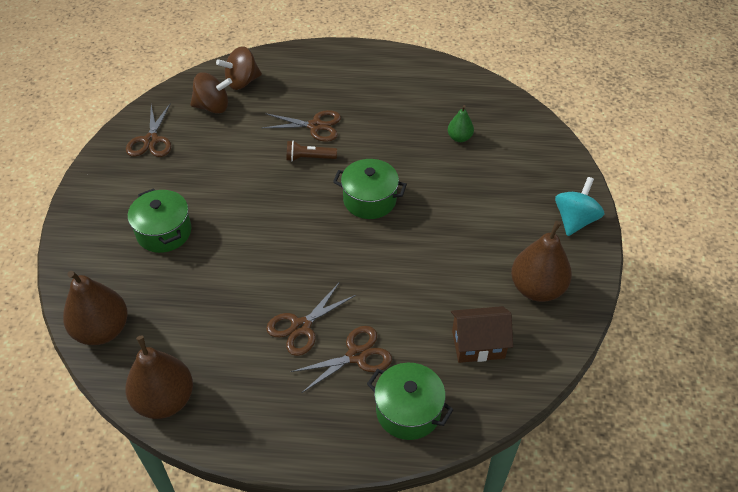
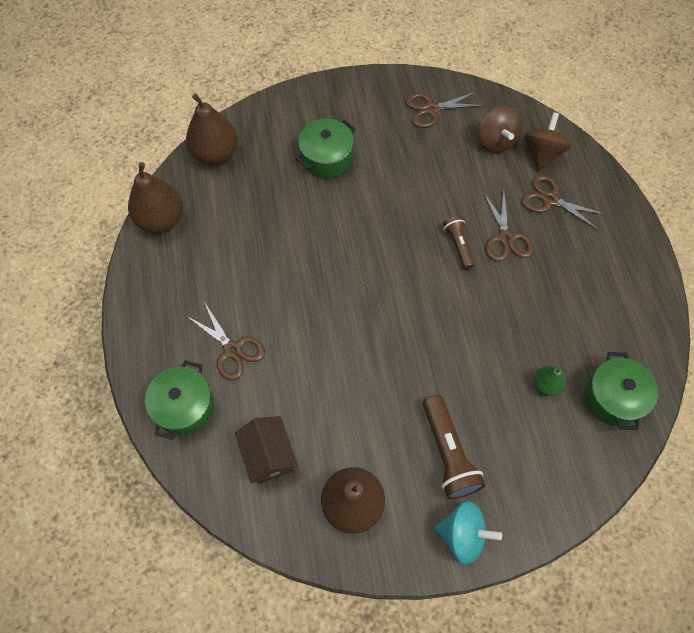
camera: 75 degrees right, 15 degrees up
brown spinning top [216,46,262,90] -> brown spinning top turned 60 degrees clockwise [524,112,571,171]
brown scissors [266,282,356,356] -> brown scissors moved to [522,175,607,230]
green pot [333,159,407,219] -> green pot moved to [584,352,658,430]
none -> brown flashlight [423,395,486,499]

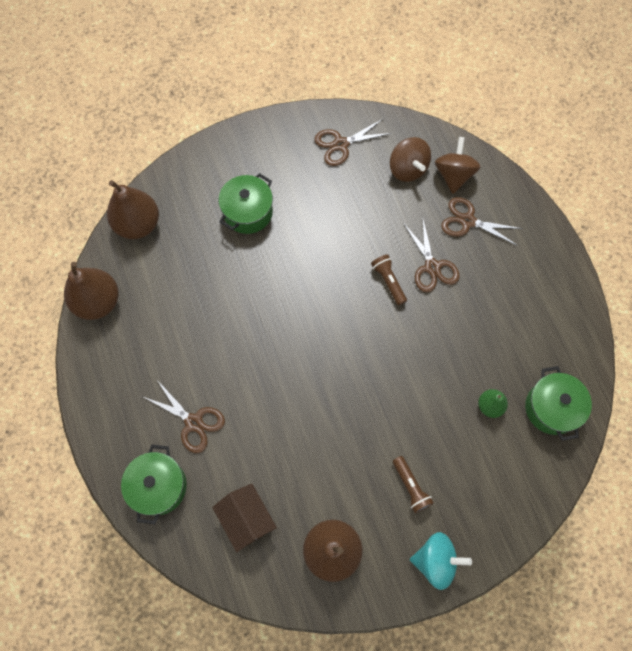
camera: 10 degrees left, 5 degrees up
brown flashlight [423,395,486,499] -> brown flashlight [393,456,434,513], size x0.60

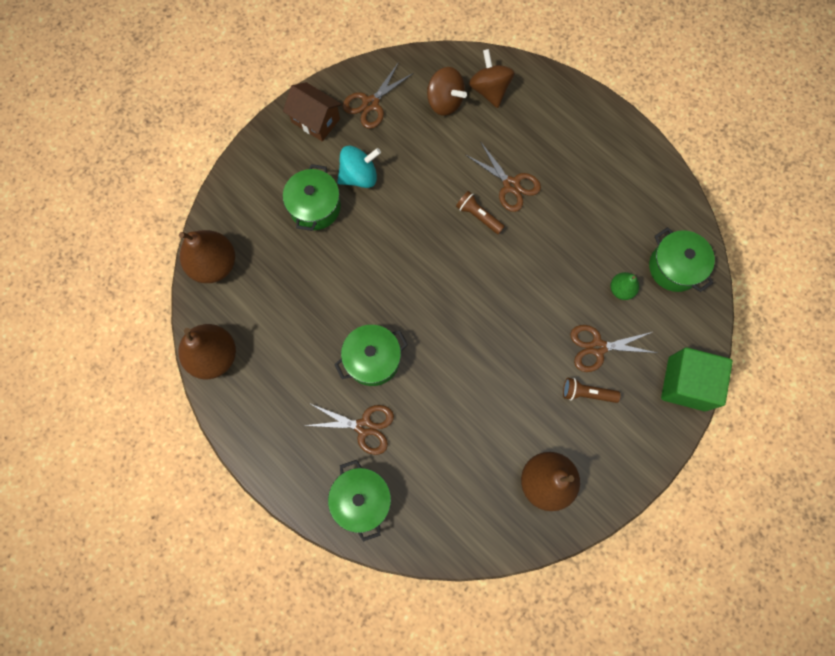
camera: 25 degrees left, 5 degrees up
brown house [212,484,277,552] -> brown house moved to [283,82,342,141]
brown flashlight [393,456,434,513] -> brown flashlight turned 150 degrees clockwise [563,378,621,403]
turquoise spinning top [410,532,472,590] -> turquoise spinning top moved to [337,146,381,188]
brown scissors [441,197,523,246] -> brown scissors moved to [570,325,657,372]
none -> green pot [334,325,408,386]
none -> green cube [661,347,733,411]

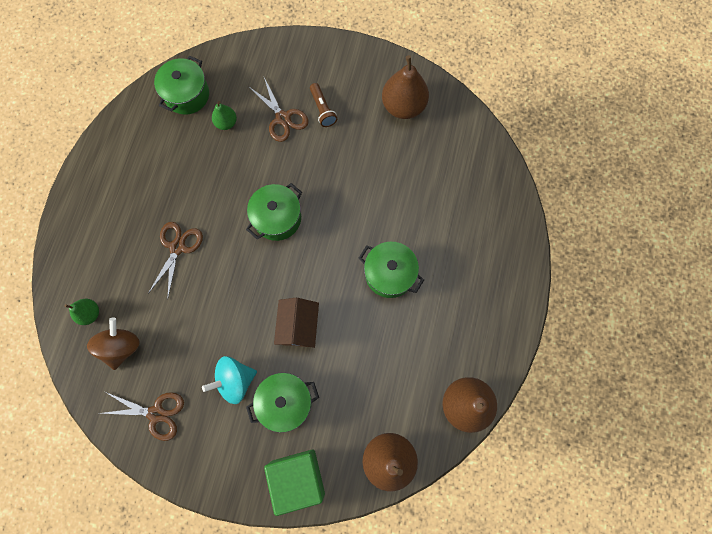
camera: 120 degrees left, 0 degrees up
brown house [283,82,342,141] -> brown house moved to [274,298,319,348]
brown scissors [303,403,394,455] -> none
green pot [328,460,391,542] -> green pot moved to [246,183,302,241]
turquoise spinning top [337,146,381,188] -> turquoise spinning top turned 60 degrees counterclockwise [202,356,257,404]
brown flashlight [456,191,505,234] -> none
brown spinning top [469,49,514,108] -> green pear [64,299,99,325]
green cube [661,347,733,411] -> green cube moved to [264,450,325,516]

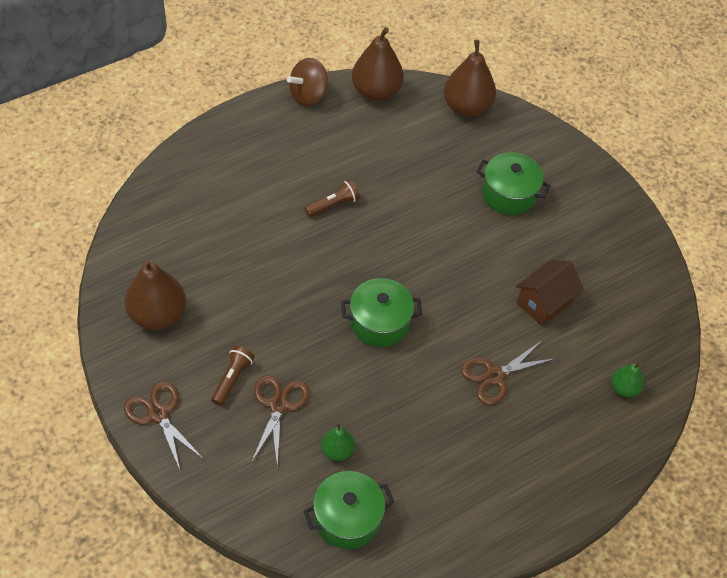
camera: 140 degrees left, 20 degrees down
brown spinning top [87,318,140,370] -> brown spinning top moved to [287,58,329,107]
brown scissors [101,392,184,441] -> brown scissors moved to [124,381,203,470]
turquoise spinning top [202,356,257,404] -> none
green cube [264,450,325,516] -> none
brown house [274,298,319,348] -> brown house moved to [516,260,584,326]
green pot [359,242,424,298] -> brown flashlight [305,180,360,217]

